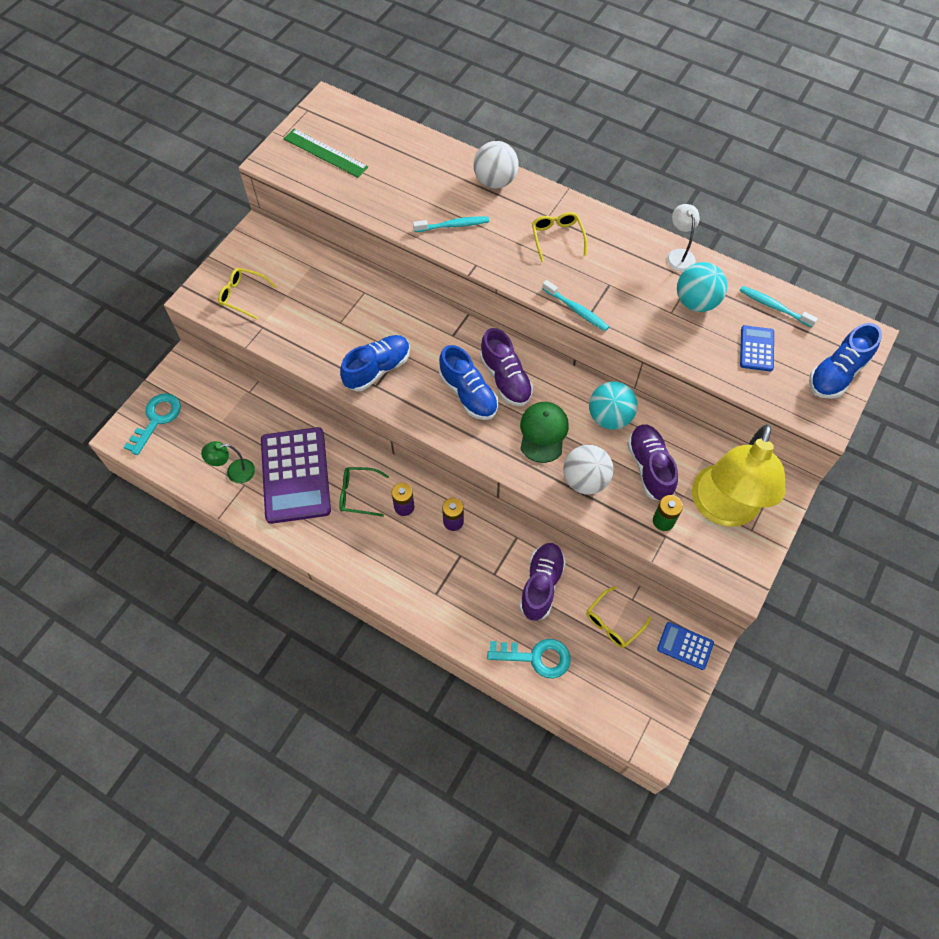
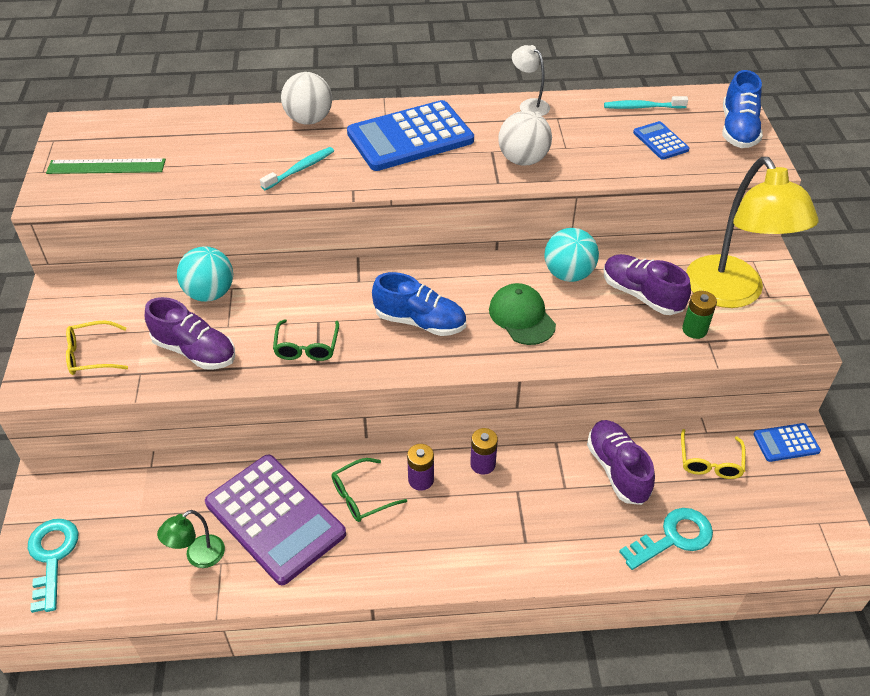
camera: 35 degrees left, 15 degrees down
blue shoe [340,335,410,391] -> green glasses [273,319,339,361]
purple shoe [480,328,533,406] -> purple shoe moved to [145,297,235,369]
yellow glasses [532,212,587,262] -> blue calculator [347,100,474,171]
turquoise toothbrush [542,280,609,331] -> none
white ball [563,445,614,495] -> white ball moved to [498,111,552,166]
turquoise ball [677,262,727,312] -> turquoise ball moved to [177,246,233,302]

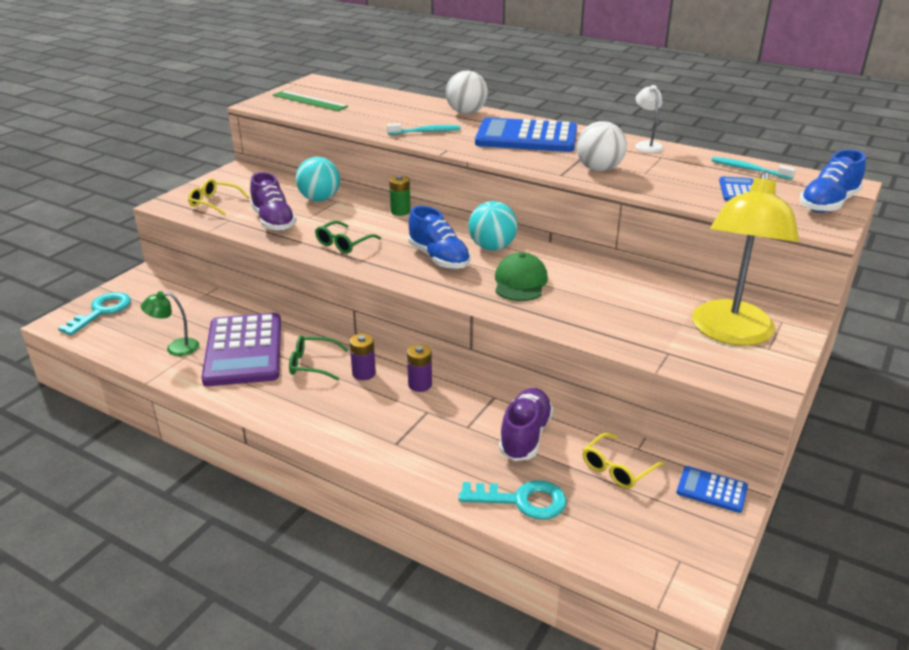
camera: 35 degrees right, 15 degrees down
turquoise ball [544,228,599,282] -> turquoise ball moved to [469,201,518,250]
purple shoe [604,254,691,315] -> none
green battery [682,291,717,339] -> green battery moved to [389,175,411,216]

